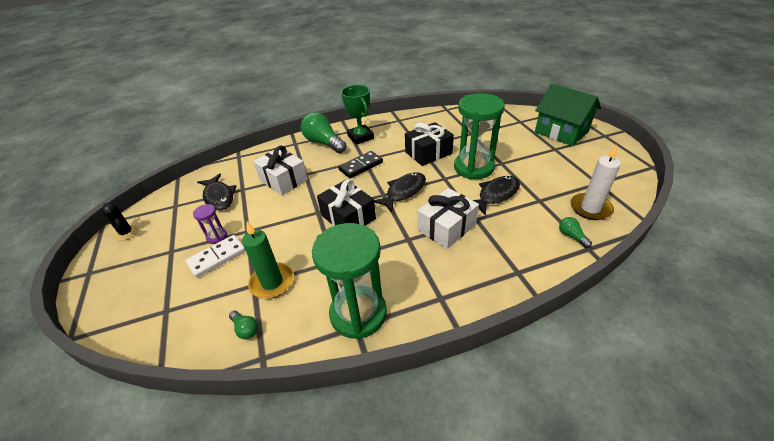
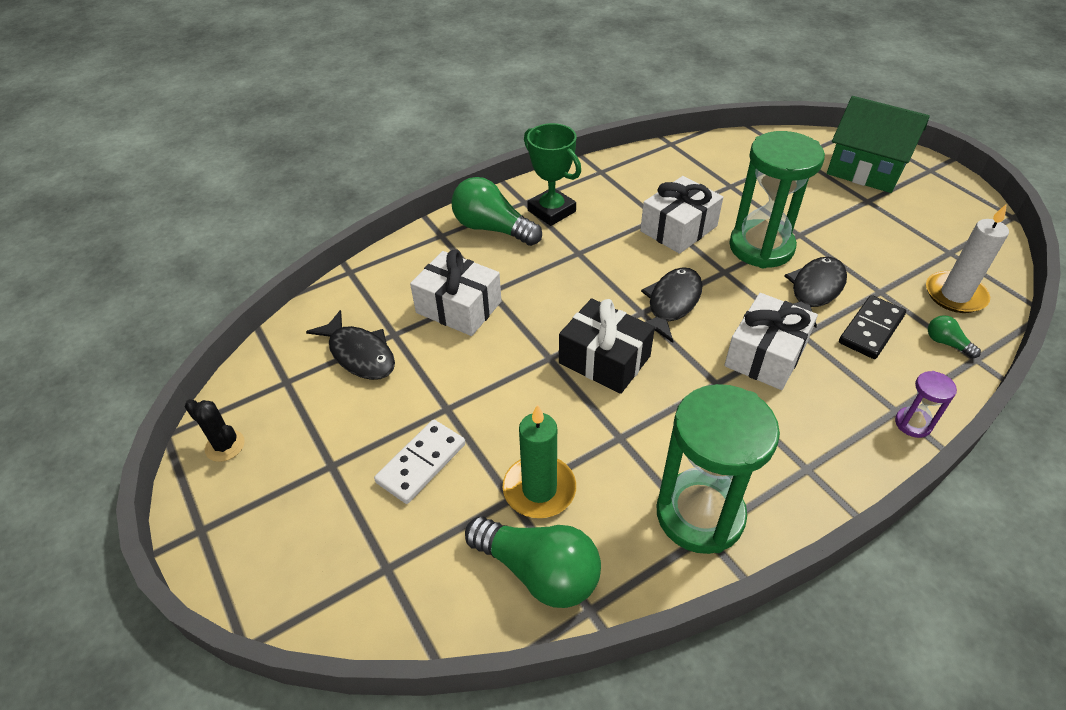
camera: 15 degrees left, 5 degrees up
purple hourglass [193,204,227,244] -> purple hourglass moved to [895,371,957,438]
green light bulb [229,311,258,339] -> green light bulb [465,516,601,608], size x2.16
black domino [338,151,383,178] -> black domino moved to [839,295,906,359]
black gift [405,122,454,166] -> white gift [640,176,723,254]

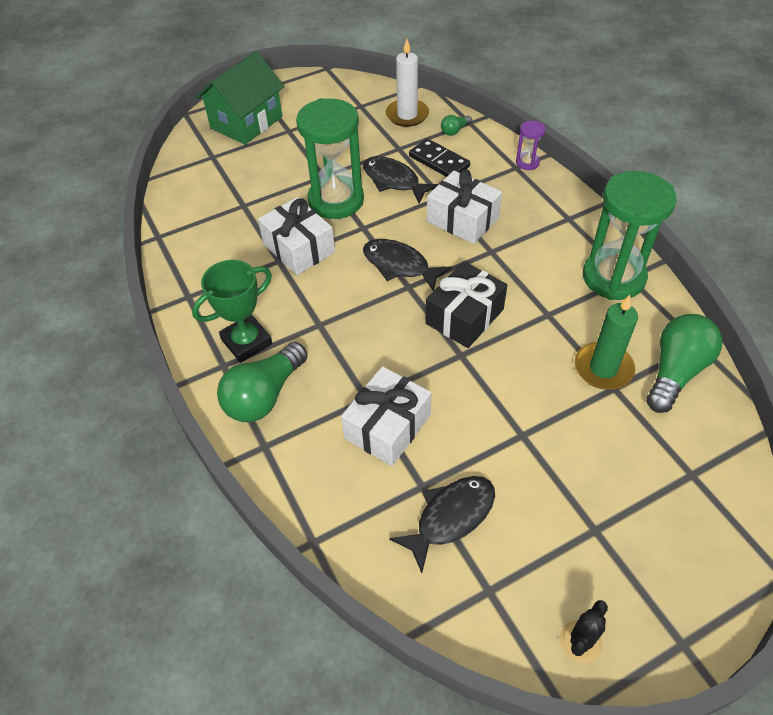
camera: 85 degrees left, 5 degrees up
white domino [374,420,465,504] -> none

